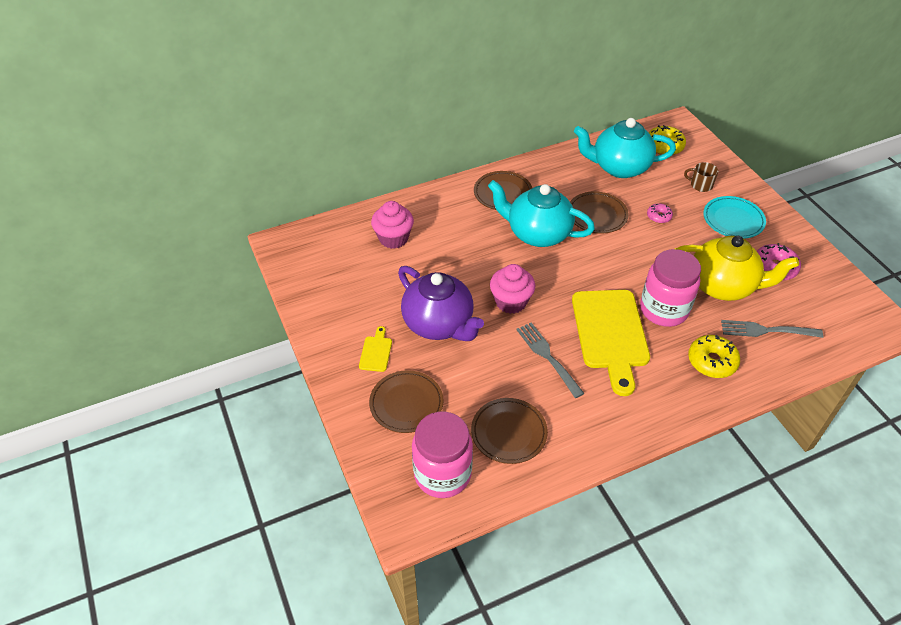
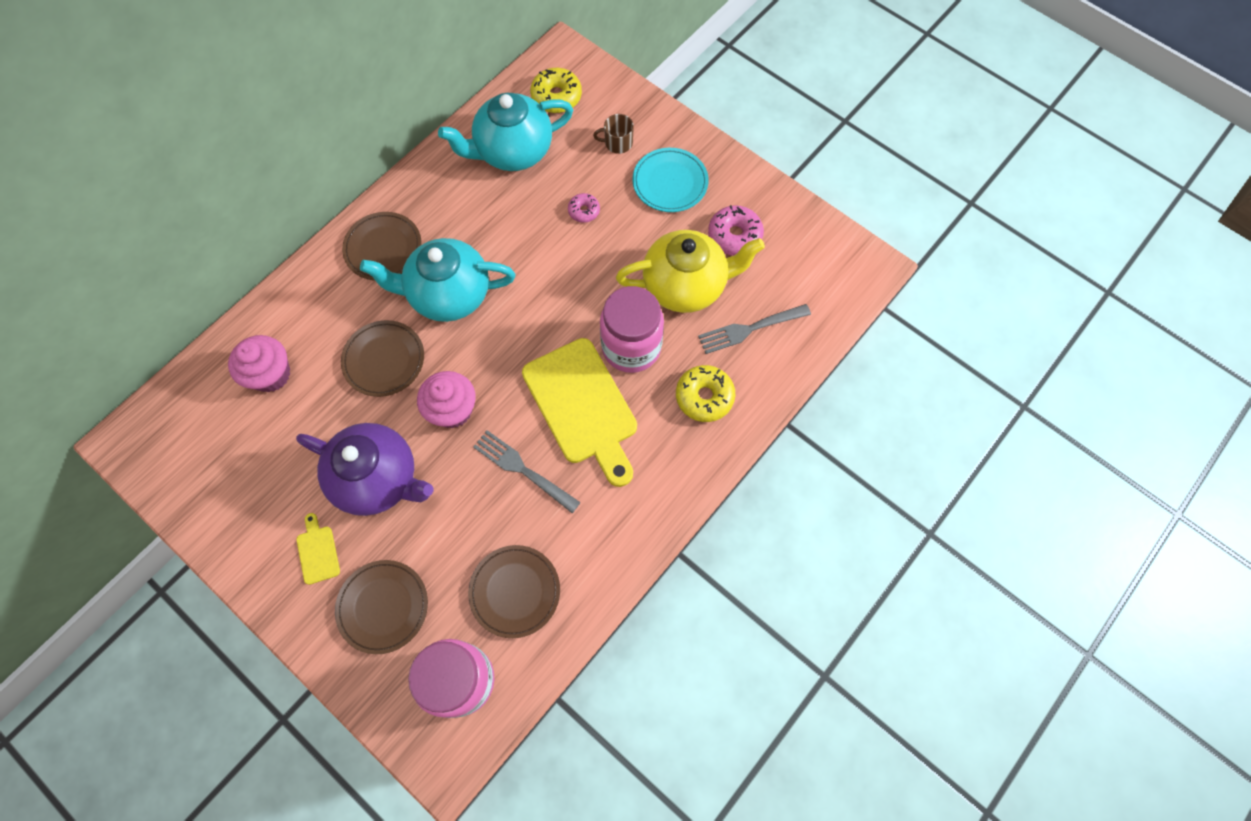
camera: 25 degrees left, 20 degrees up
brown plate [570,191,629,234] -> brown plate moved to [341,320,424,397]

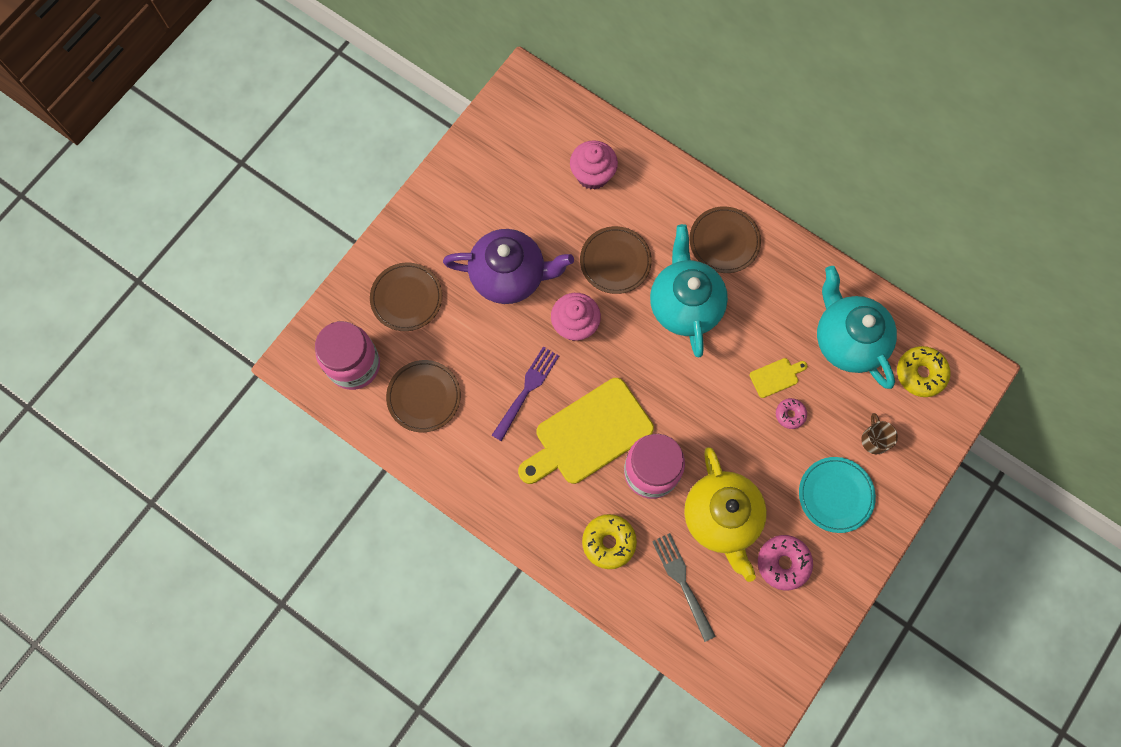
camera: 85 degrees right, 5 degrees up
purple teapot [296,423,433,516] -> purple teapot turned 105 degrees counterclockwise [443,229,574,304]
yellow cutting board [296,513,340,585] -> yellow cutting board moved to [750,358,807,398]
grey fork [473,430,581,513] -> purple fork [492,347,559,441]

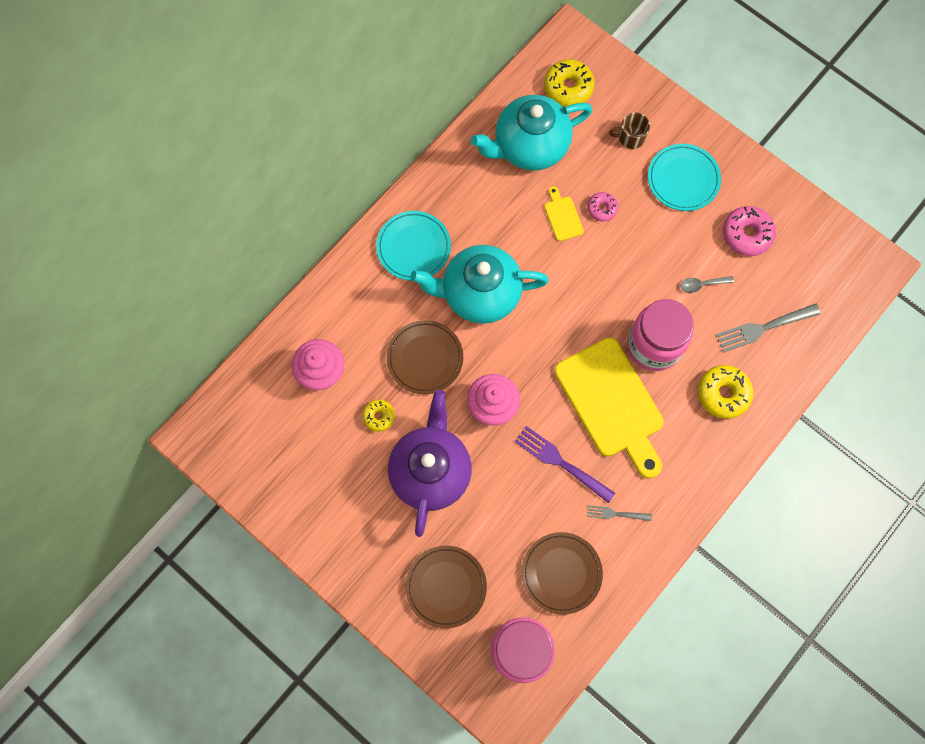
camera: 85 degrees left, 0 degrees up
yellow teapot [684,447,767,582] -> grey spoon [680,276,734,293]
brown plate [689,206,761,273] -> turquoise plate [376,211,451,281]
none -> yellow donut [362,399,395,432]
none -> grey fork [587,505,652,521]

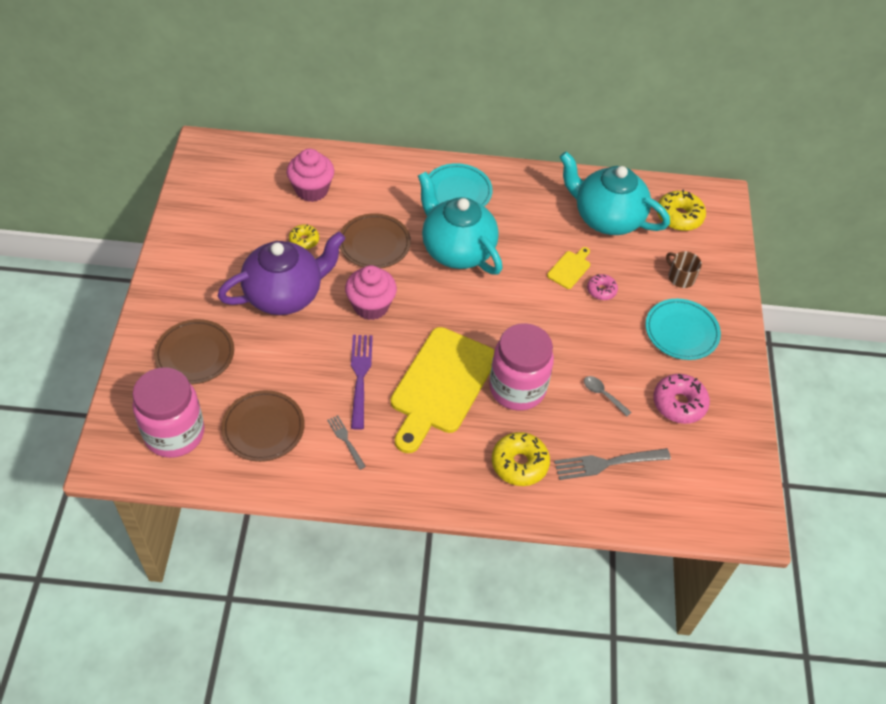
camera: 50 degrees right, 20 degrees down
grey fork [716,303,821,353] -> grey fork turned 45 degrees counterclockwise [554,448,671,480]

